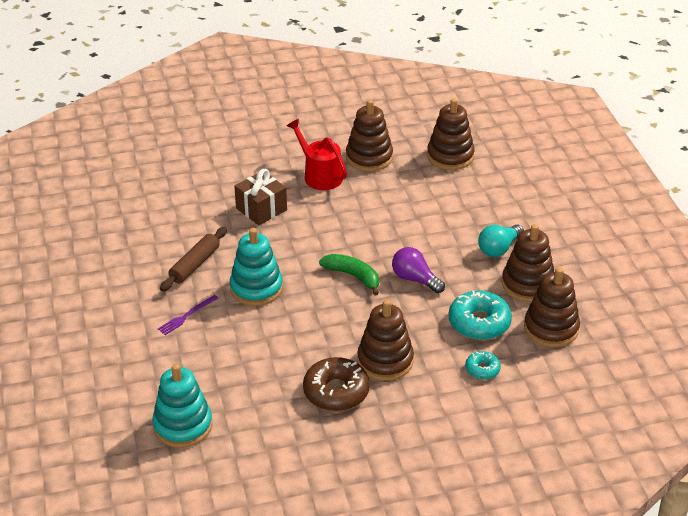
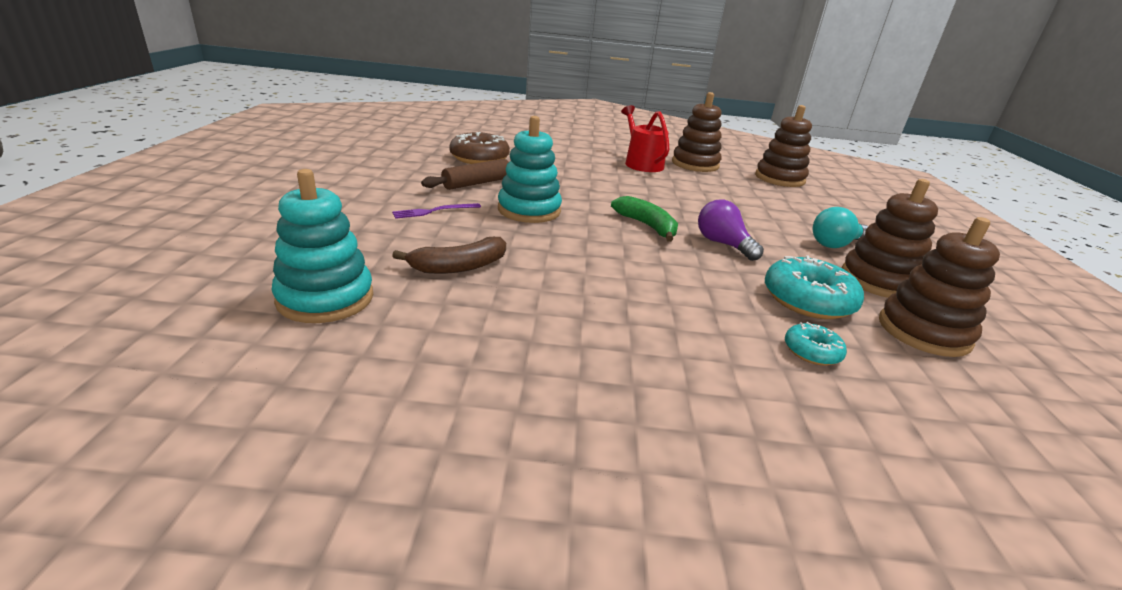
camera: 15 degrees right, 10 degrees down
brown gift [234,169,287,225] -> none
brown donut [303,357,370,411] -> brown donut moved to [449,132,510,164]
brown stacking toy [357,300,414,381] -> none
none -> brown banana [392,237,506,274]

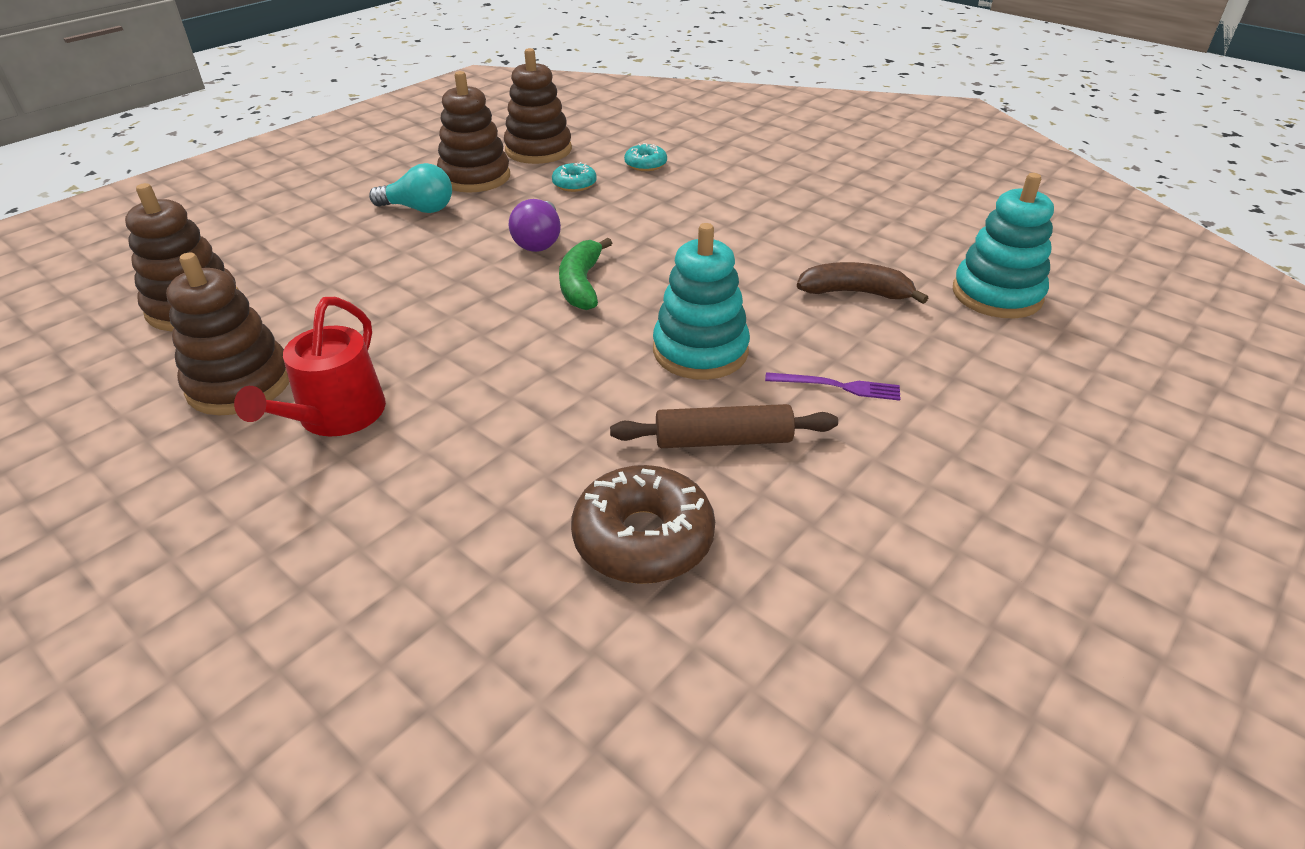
camera: 140 degrees left, 10 degrees up
turquoise donut [765,255,864,319] -> turquoise donut [552,162,597,192], size x0.54

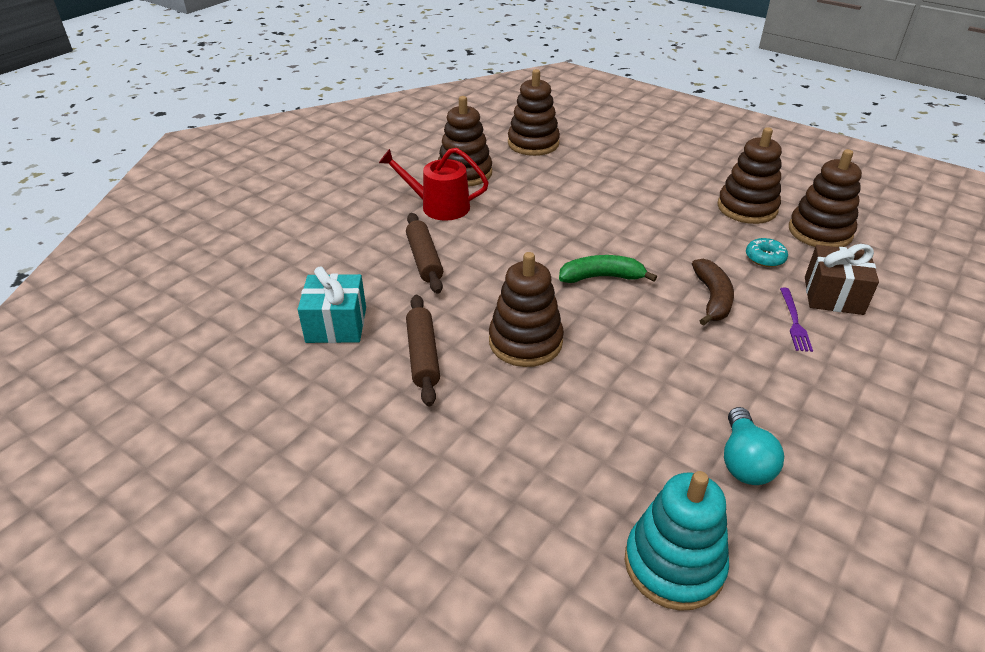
camera: 85 degrees right, 0 degrees up
turquoise light bulb [369,163,452,213] -> turquoise light bulb moved to [724,407,784,485]
purple light bulb [509,199,561,252] -> none
brown donut [571,465,715,584] -> turquoise gift [298,267,366,343]
turquoise donut [624,143,667,171] -> brown gift [805,244,879,315]
turquoise stacking toy [653,223,750,380] -> brown stacking toy [489,252,564,367]
purple fork [765,372,900,401] -> purple fork moved to [780,287,813,352]
brown banana [797,262,928,304] -> brown banana moved to [692,259,734,326]
none -> brown rolling pin [406,213,443,294]

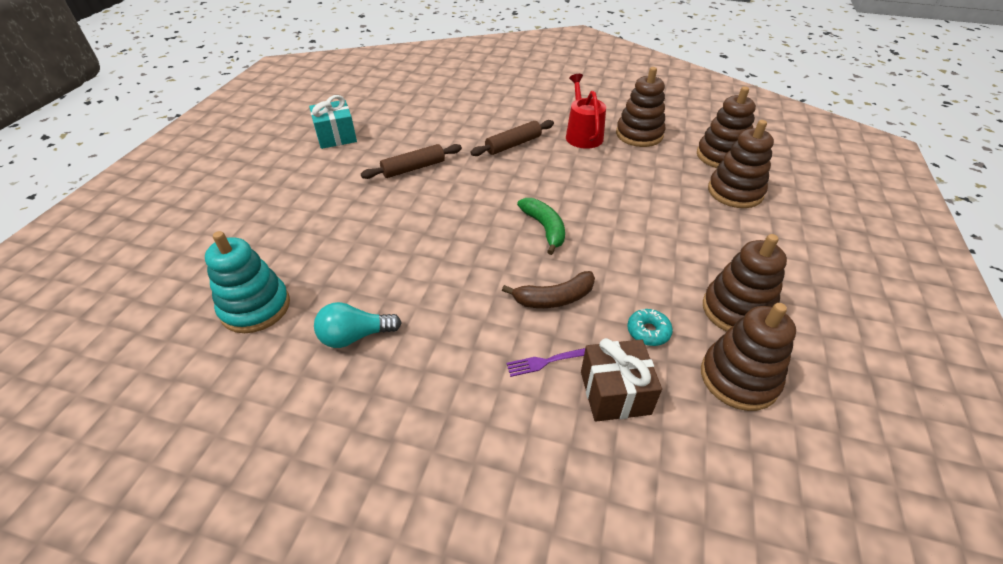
camera: 70 degrees right, 5 degrees up
turquoise gift [298,267,366,343] -> turquoise gift moved to [309,95,357,149]
brown stacking toy [489,252,564,367] -> brown stacking toy moved to [708,120,774,208]

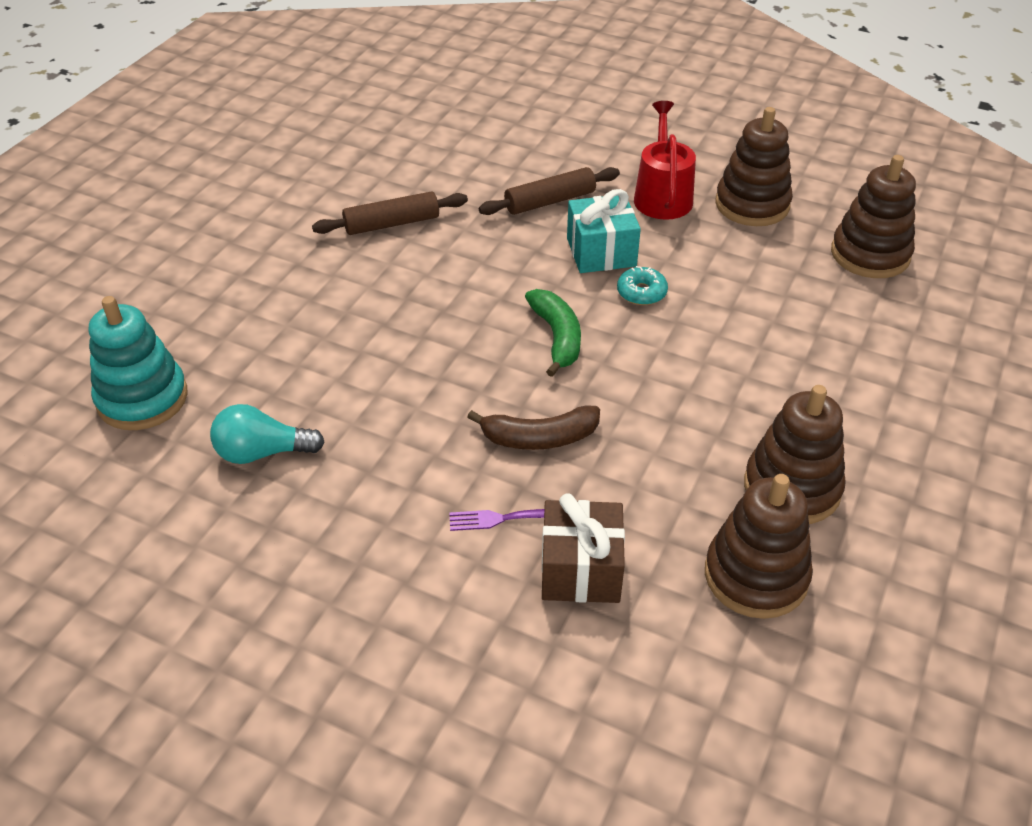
camera: 10 degrees right, 0 degrees up
turquoise gift [309,95,357,149] -> turquoise gift moved to [567,189,641,273]
turquoise donut [627,309,673,346] -> turquoise donut moved to [617,266,668,305]
brown stacking toy [708,120,774,208] -> none

